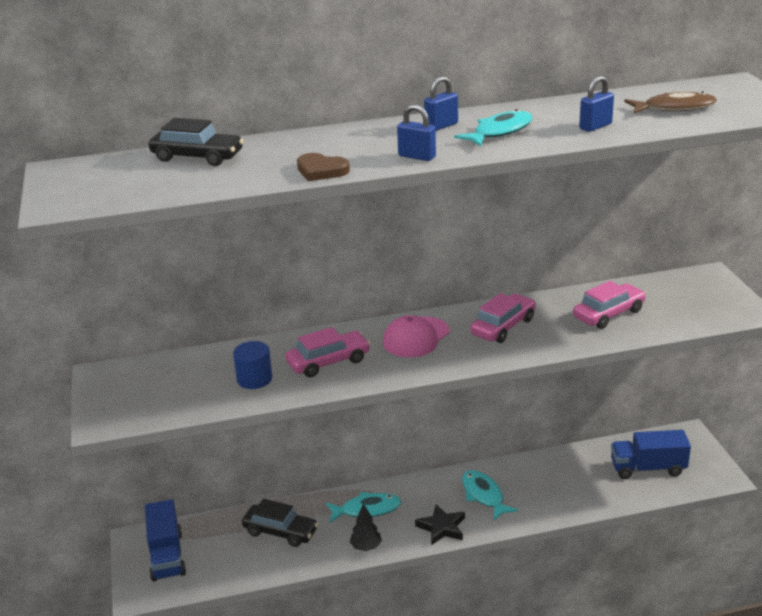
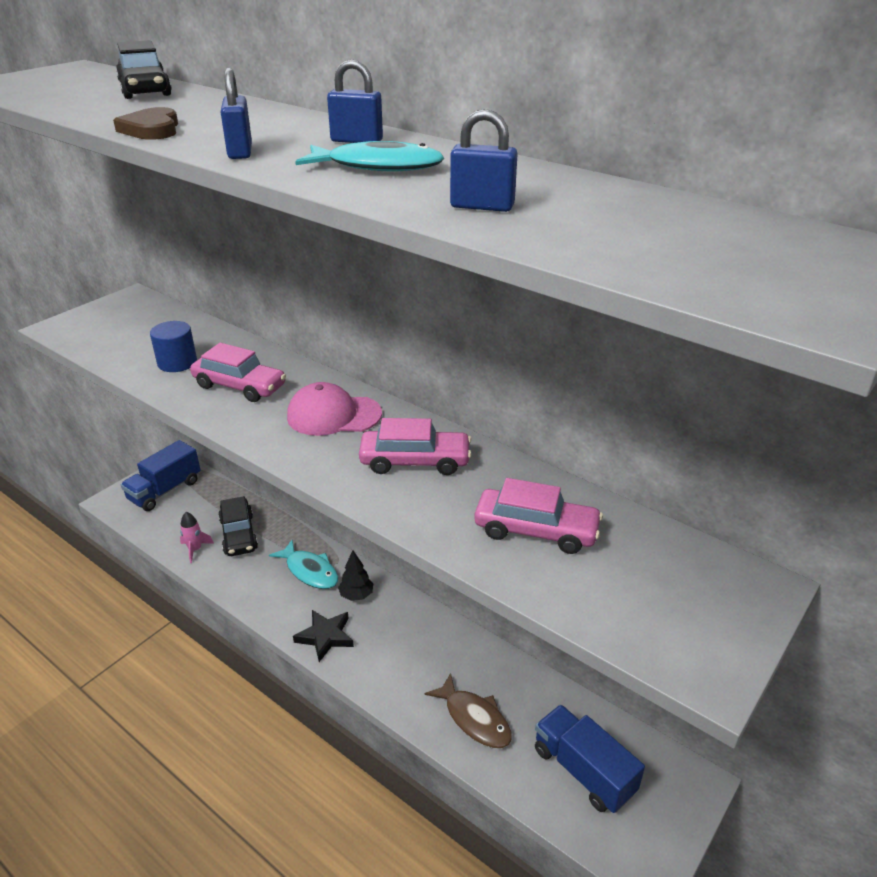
camera: 50 degrees right, 5 degrees up
black tree [350,503,382,551] -> black tree moved to [338,550,373,601]
turquoise fish [462,470,518,520] -> none
brown fish [624,91,717,114] -> brown fish moved to [424,673,512,748]
none -> pink rocket [180,512,214,563]

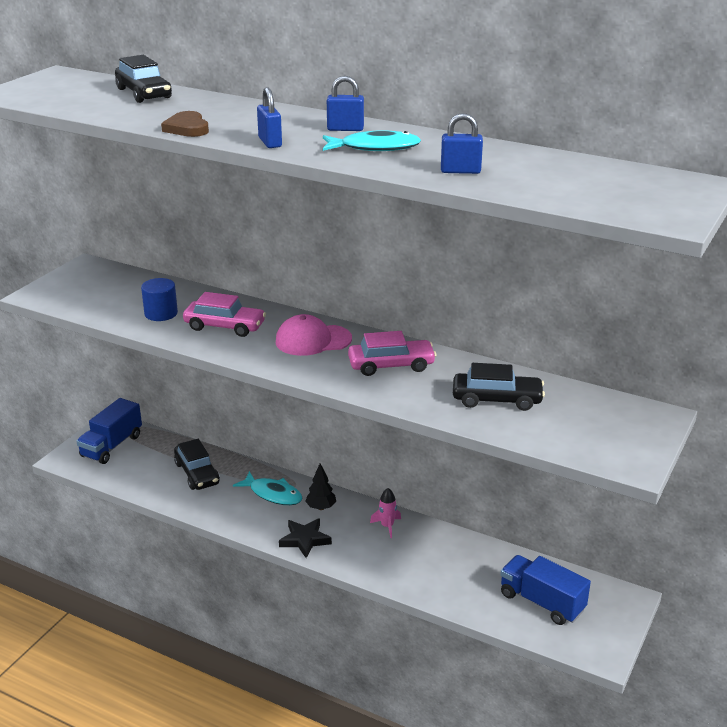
camera: 10 degrees left, 5 degrees down
pink rocket [180,512,214,563] -> pink rocket moved to [370,488,401,538]
brown fish [424,673,512,748] -> none
pink car [474,478,603,554] -> black car [453,363,545,411]

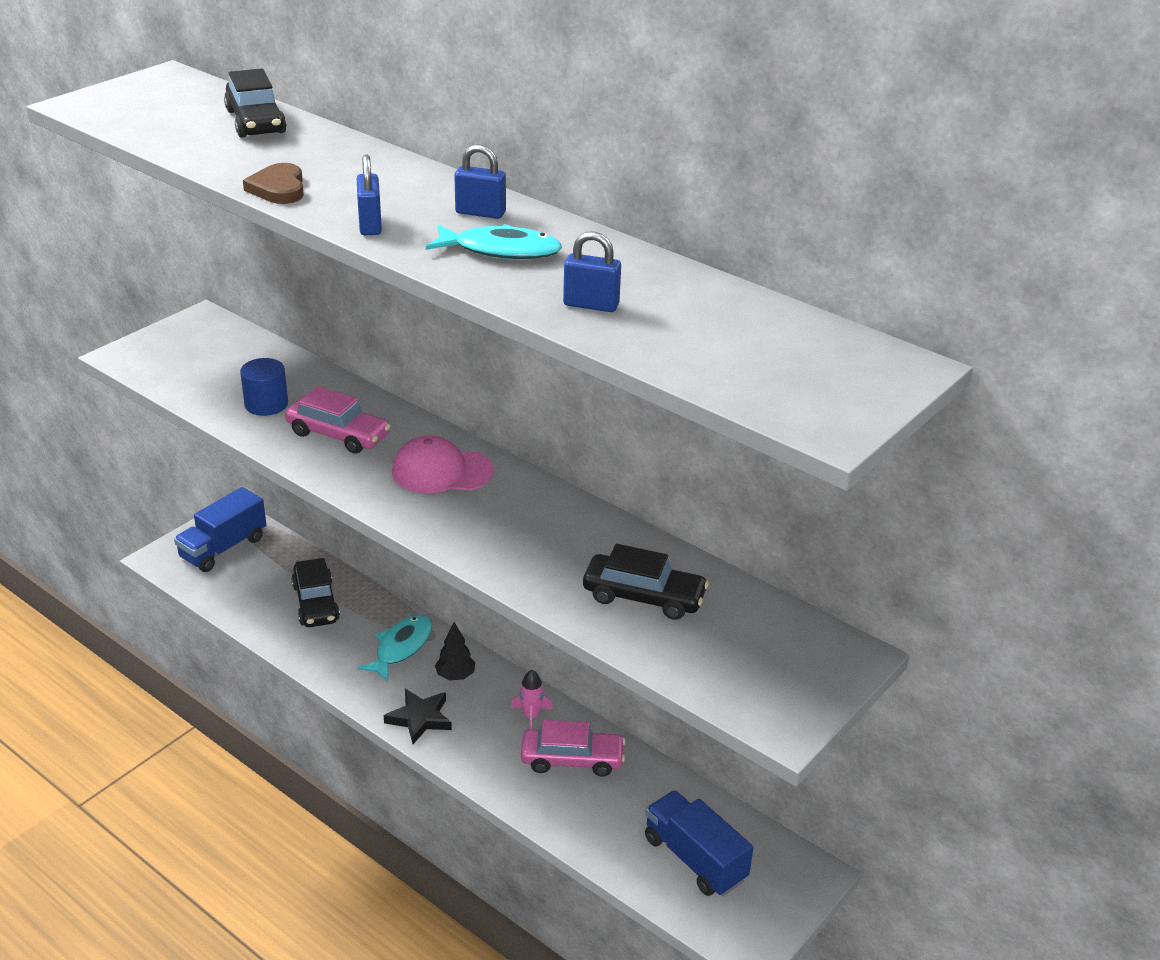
camera: 10 degrees right, 5 degrees up
turquoise fish [233,471,303,505] -> turquoise fish turned 105 degrees counterclockwise [357,615,432,681]
pink car [348,331,436,376] -> pink car moved to [521,720,626,777]

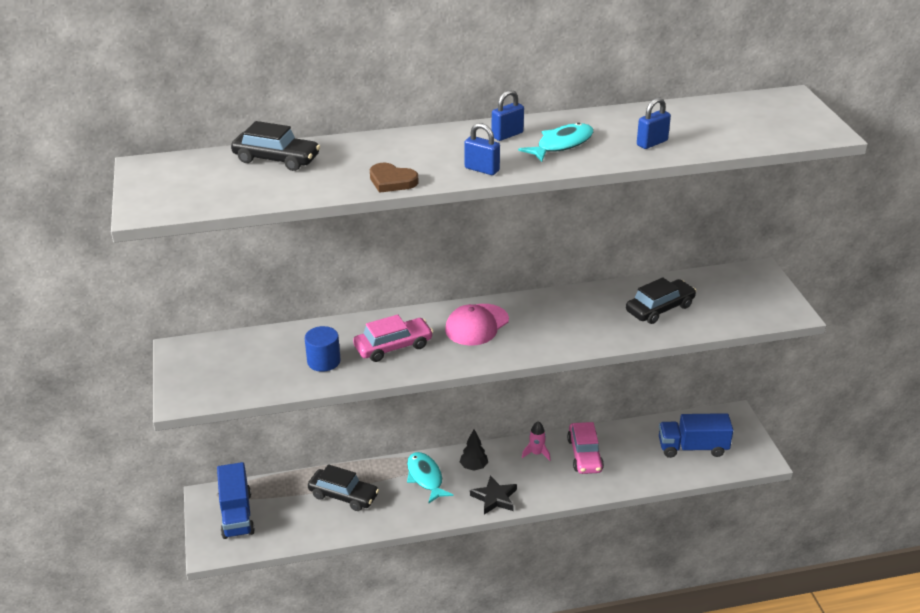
camera: 50 degrees left, 0 degrees up
pink car [521,720,626,777] -> pink car turned 135 degrees clockwise [567,422,604,474]

